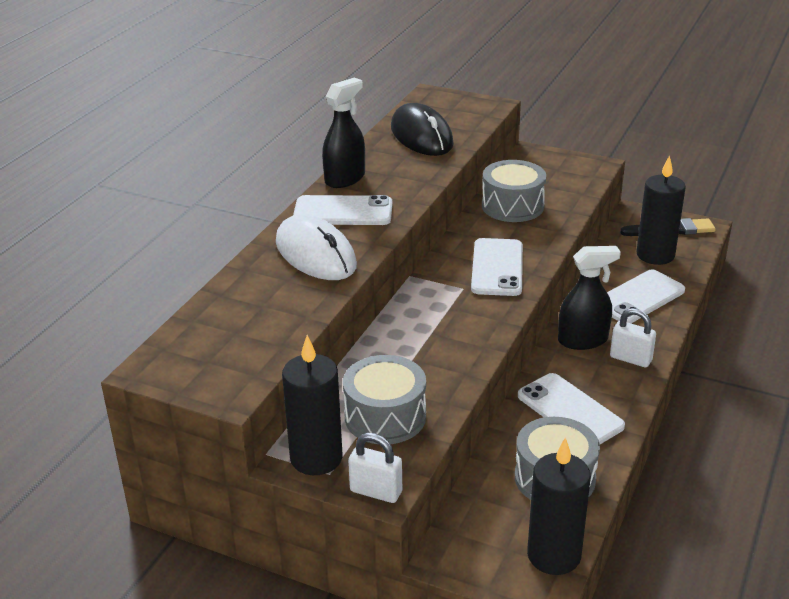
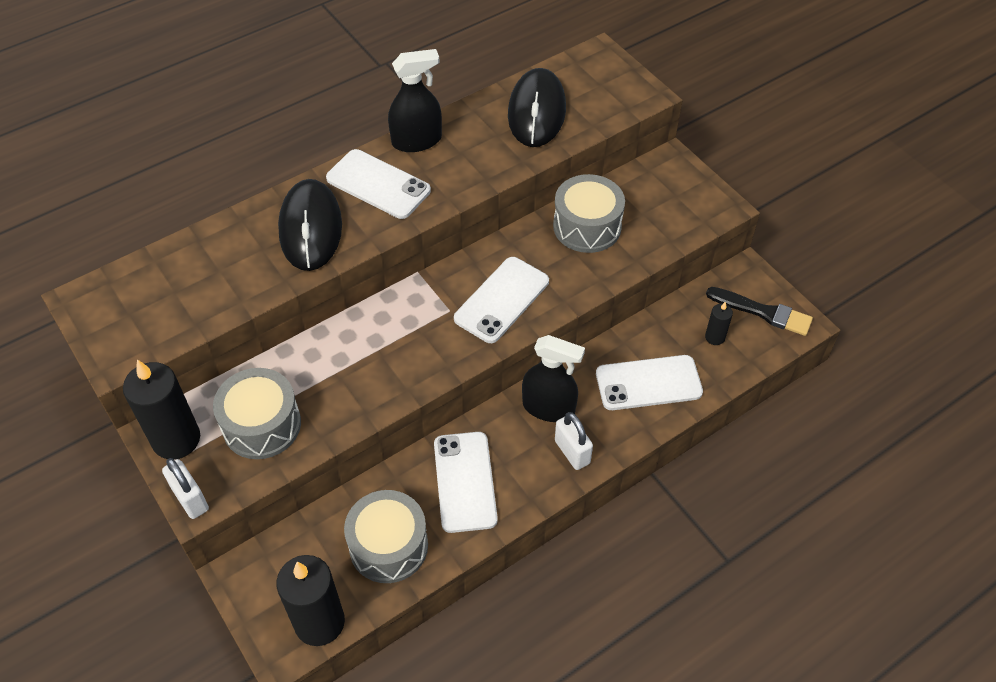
camera: 30 degrees right, 20 degrees up
white mouse [276,215,357,280] -> black mouse [278,179,342,271]
black candle [636,155,686,265] -> black candle [705,302,733,345], size x0.48

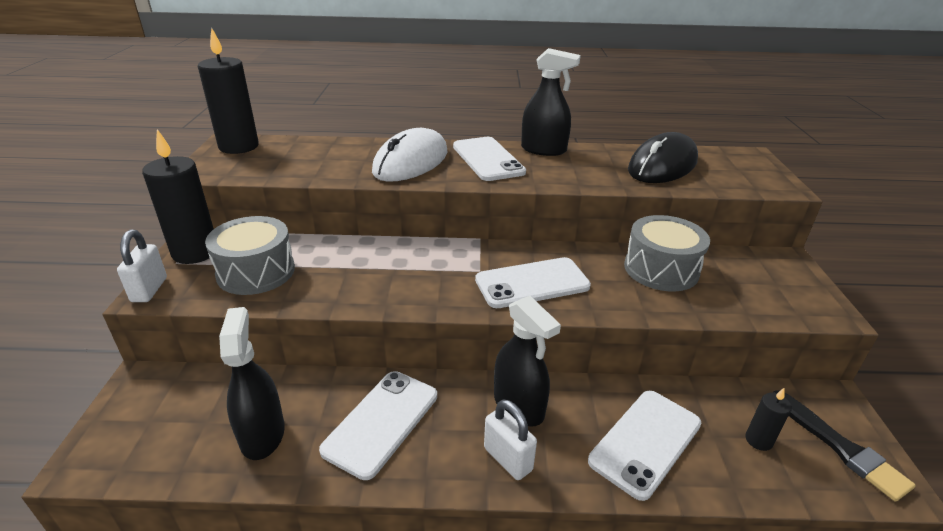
camera: 35 degrees right, 20 degrees down
black candle [276,555,345,646] -> black candle moved to [198,27,259,154]
black mouse [278,179,342,271] -> white mouse [372,128,447,182]
grey drum [344,490,428,583] -> black spray bottle [219,307,285,460]
white padlock [555,412,593,470] -> white padlock turned 45 degrees counterclockwise [484,399,537,480]
white phone [596,355,703,410] -> white phone turned 75 degrees counterclockwise [588,391,701,501]

